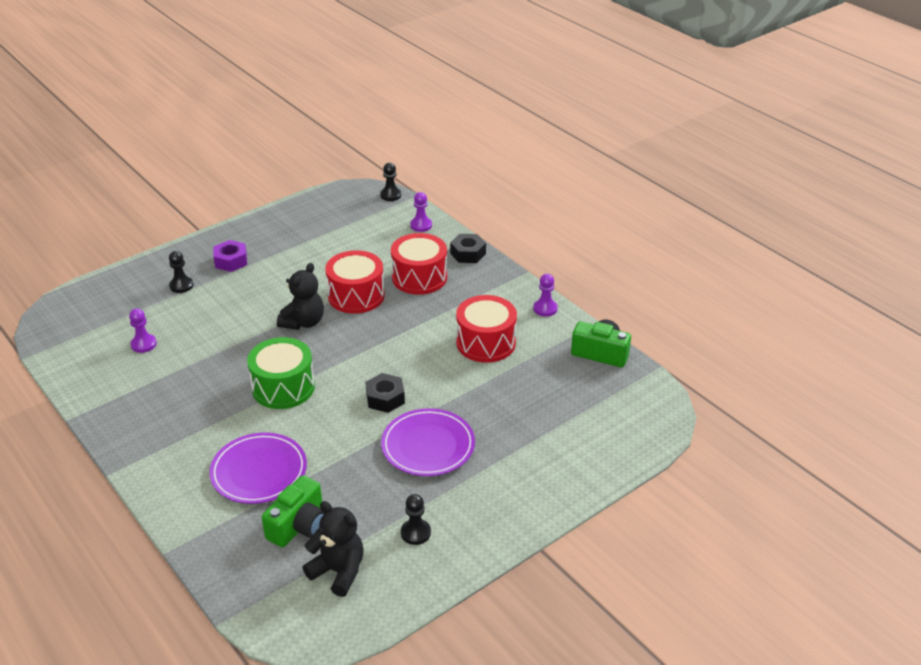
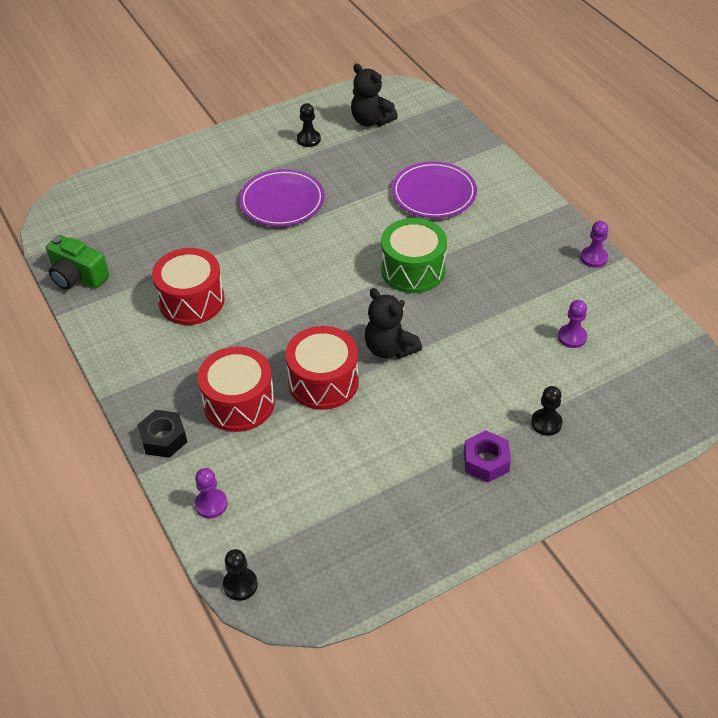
camera: 170 degrees left, 10 degrees up
green camera [261,475,324,547] -> none
black teddy bear [277,263,324,330] -> black teddy bear turned 75 degrees counterclockwise [365,288,422,359]
black nut [365,373,405,413] -> none
purple pawn [533,274,558,317] -> purple pawn moved to [581,221,608,268]

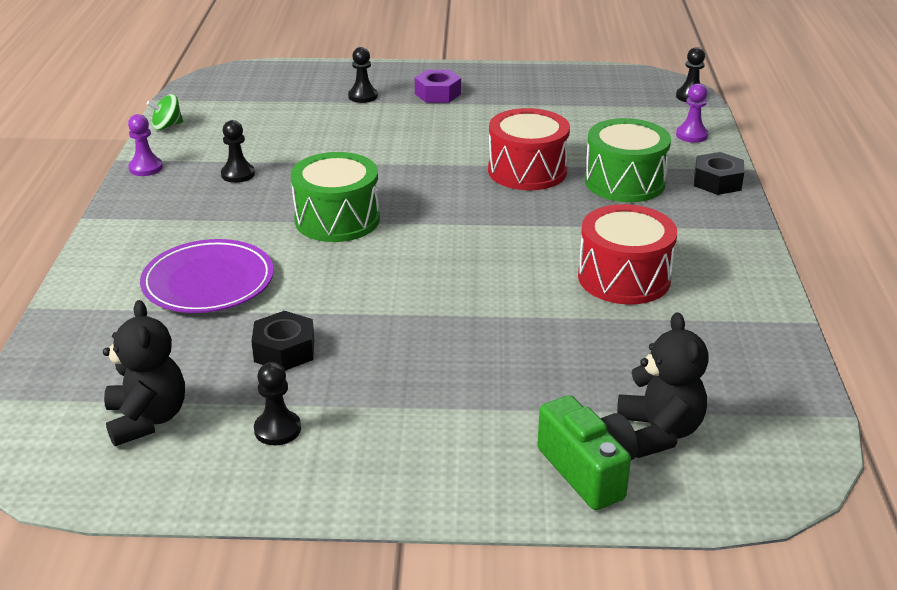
camera: 150 degrees left, 15 degrees down
green camera [46,235,109,290] -> green camera moved to [537,395,638,510]
red drum [198,347,275,432] -> green drum [585,118,671,202]
purple plate [239,169,325,226] -> none
black teddy bear [365,288,422,359] -> black teddy bear moved to [617,312,709,458]
purple pawn [558,300,587,348] -> none
none -> green spinning top [147,94,183,130]
none -> black pawn [221,120,255,183]
none -> black nut [251,311,314,371]

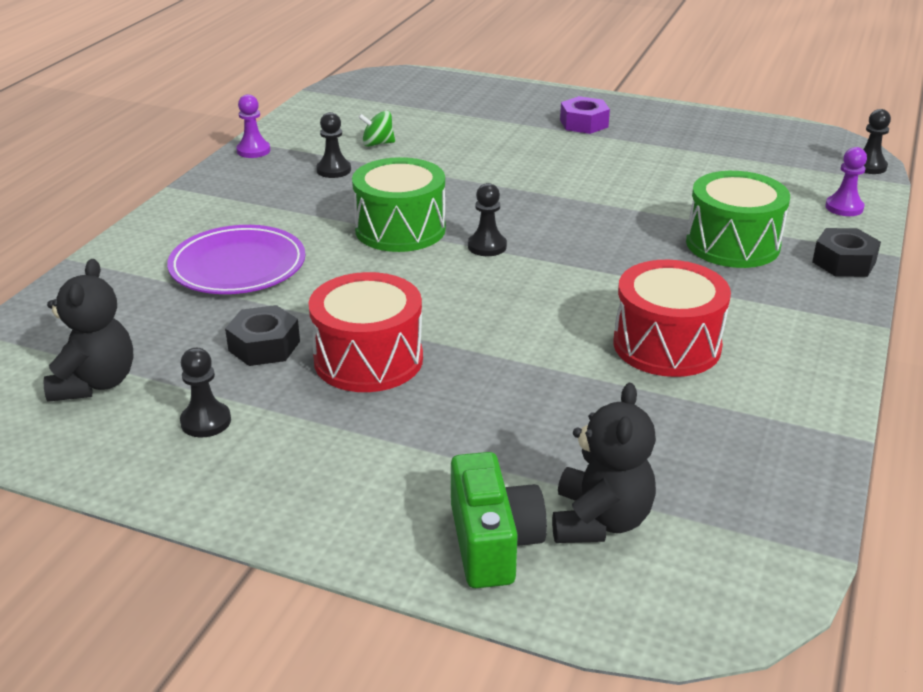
camera: 20 degrees right, 0 degrees up
green spinning top [147,94,183,130] -> green spinning top moved to [358,111,395,147]
black pawn [348,47,378,103] -> black pawn moved to [468,183,507,256]
red drum [488,108,570,190] -> red drum moved to [309,272,423,392]

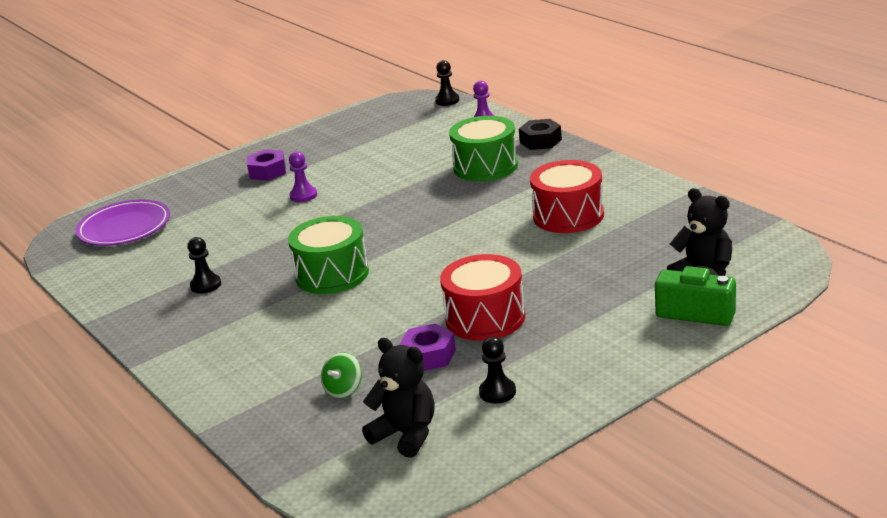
camera: 55 degrees left, 5 degrees down
purple plate [167,225,305,294] -> purple plate moved to [76,200,170,246]
black nut [225,305,300,366] -> purple nut [399,324,456,371]
purple pawn [236,94,270,158] -> purple pawn moved to [289,151,317,202]
green spinning top [358,111,395,147] -> green spinning top moved to [321,352,362,398]
black pawn [468,183,507,256] -> none

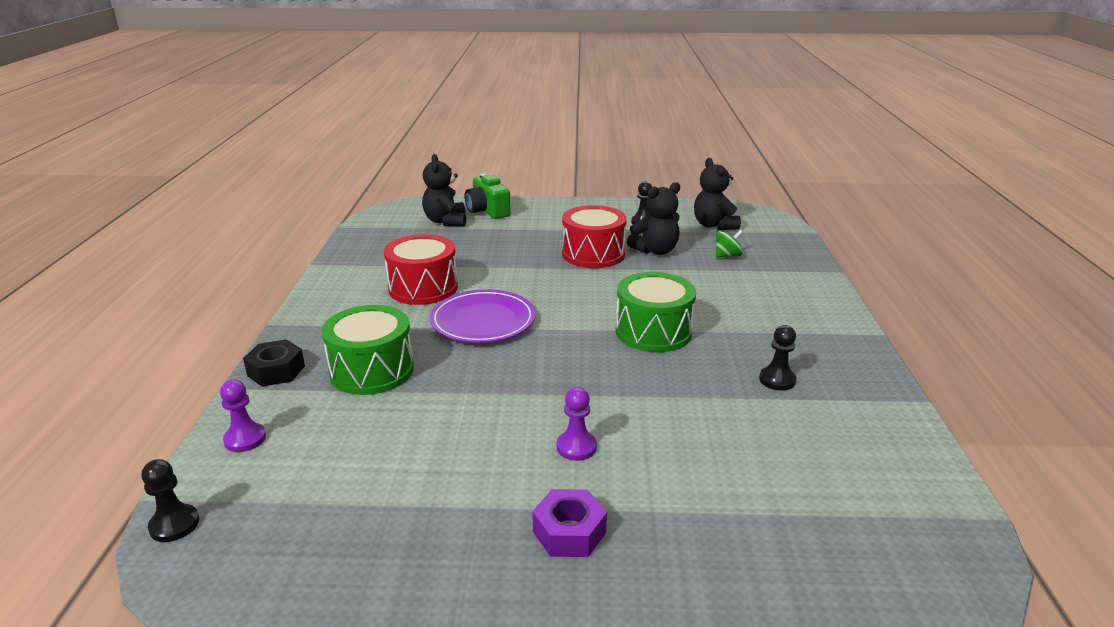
camera: 145 degrees left, 0 degrees up
purple plate [76,200,170,246] -> purple plate moved to [430,289,536,343]
purple nut [399,324,456,371] -> black teddy bear [627,182,680,255]

